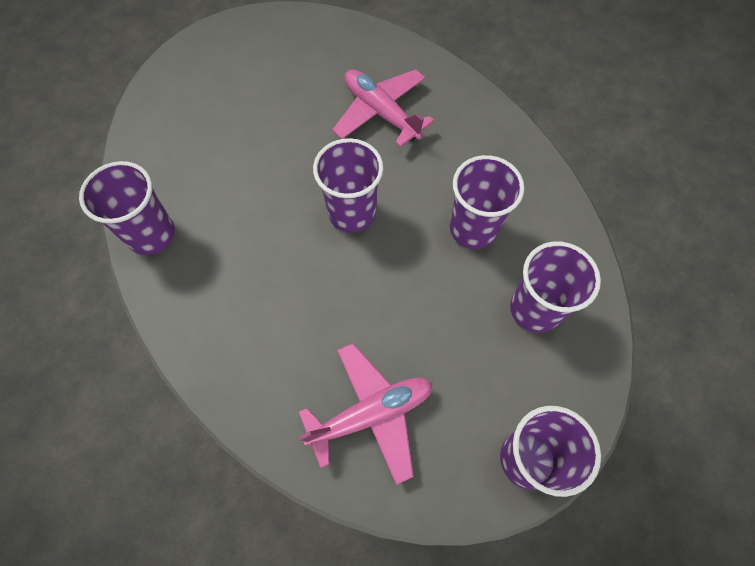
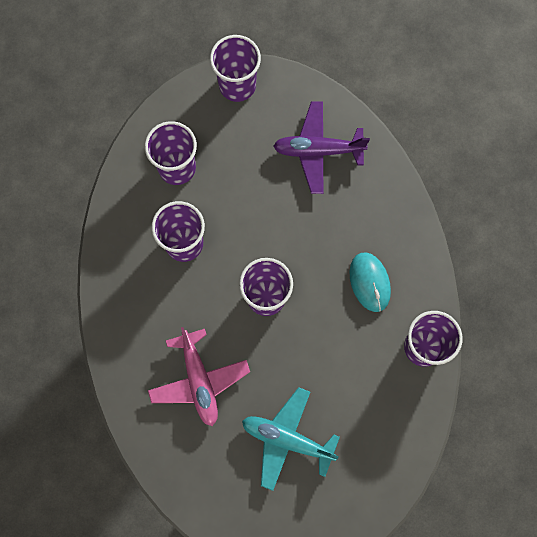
camera: 155 degrees left, 10 degrees up
pink plane [299,343,432,485] -> purple plane [273,101,370,194]
none -> turquoise plane [242,387,340,491]
none -> turquoise mouse [349,252,391,312]

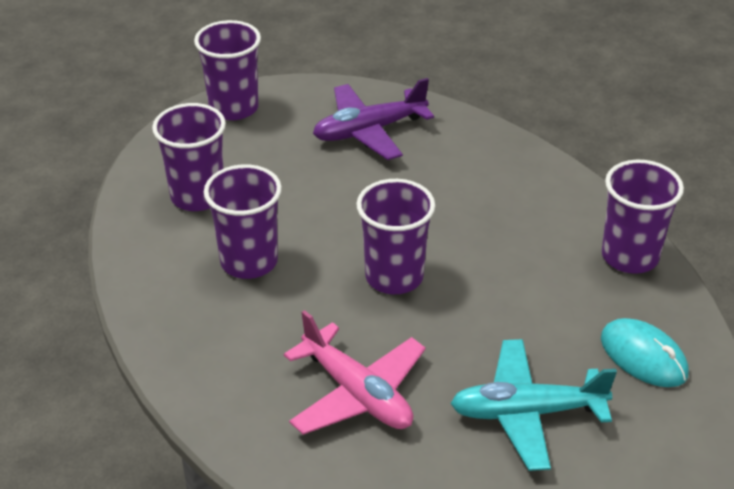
camera: 25 degrees left, 35 degrees down
turquoise mouse [349,252,391,312] -> turquoise mouse moved to [601,318,689,387]

